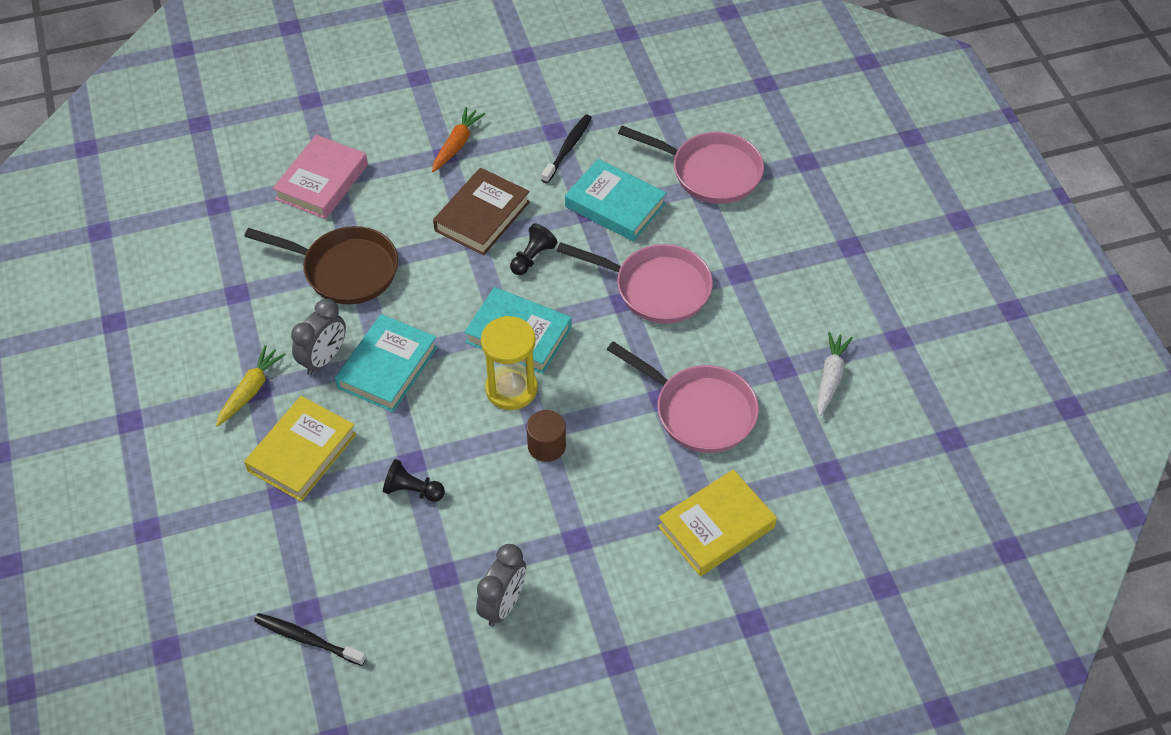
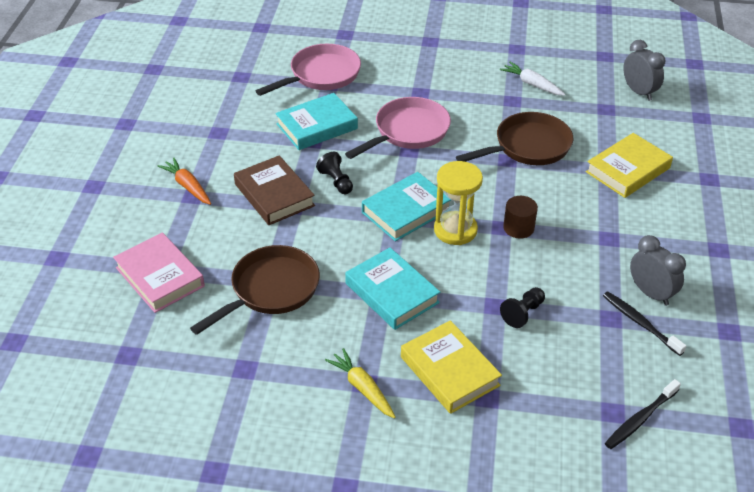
camera: 65 degrees left, 10 degrees down
grey clock [291,299,346,375] -> grey clock moved to [623,40,665,101]
black toothbrush [541,114,592,183] -> black toothbrush moved to [603,292,686,356]
pink pan [607,341,759,453] -> brown pan [456,112,573,165]
yellow book [658,470,777,576] -> yellow book turned 60 degrees clockwise [586,133,673,198]

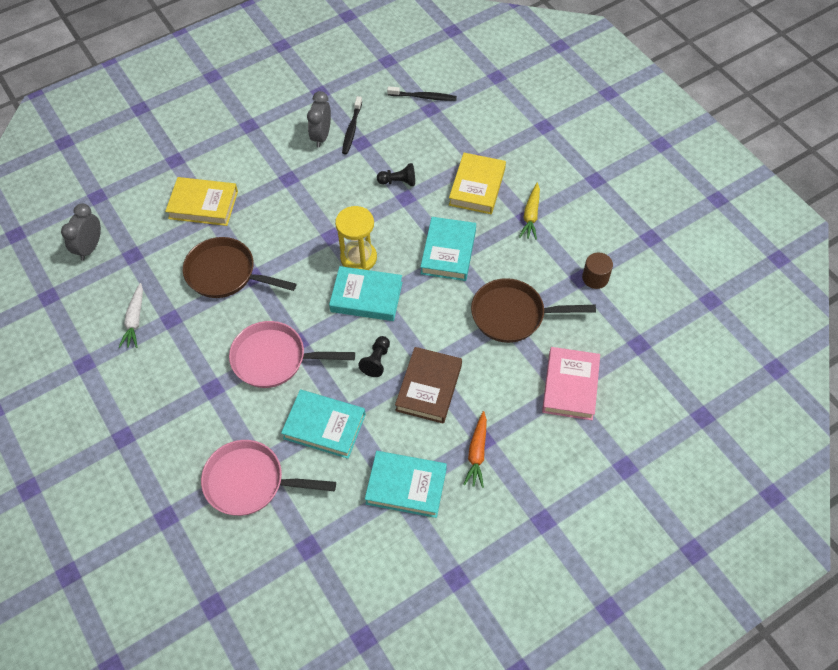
camera: 130 degrees left, 15 degrees up
brown cylinder [503,196,538,239] -> brown cylinder moved to [582,253,613,289]
none -> turquoise book [365,451,447,518]

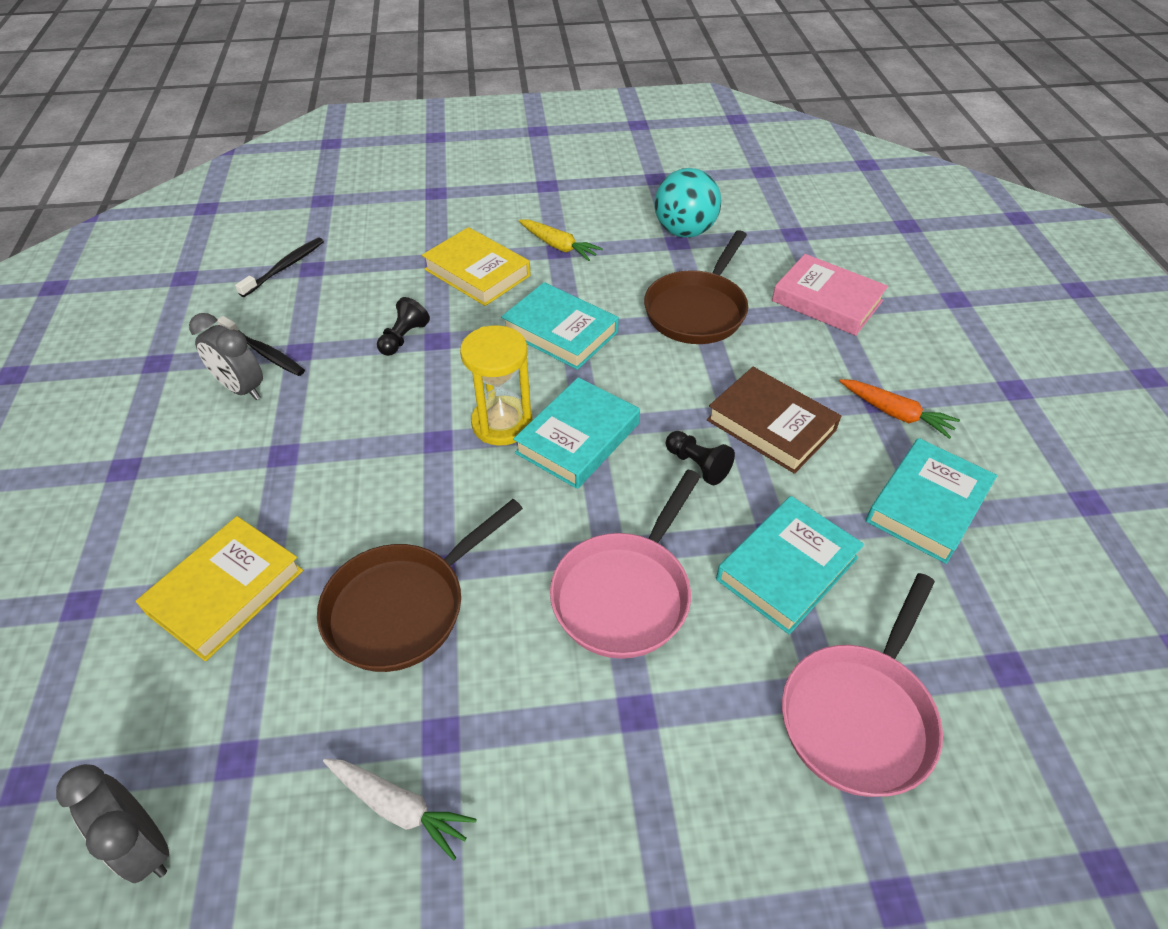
camera: 65 degrees left, 10 degrees down
brown cylinder [582,253,613,289] -> turquoise ball [654,168,721,237]

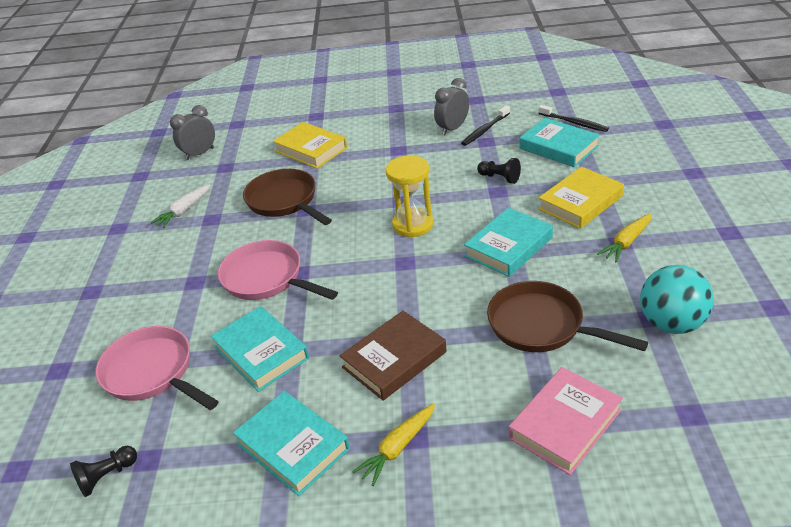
camera: 100 degrees right, 10 degrees down
turquoise book [513,377,640,489] -> turquoise book moved to [519,118,600,167]
black pawn [666,431,735,485] -> black pawn moved to [70,446,137,497]
orange carrot [839,379,960,439] -> yellow carrot [352,404,435,486]

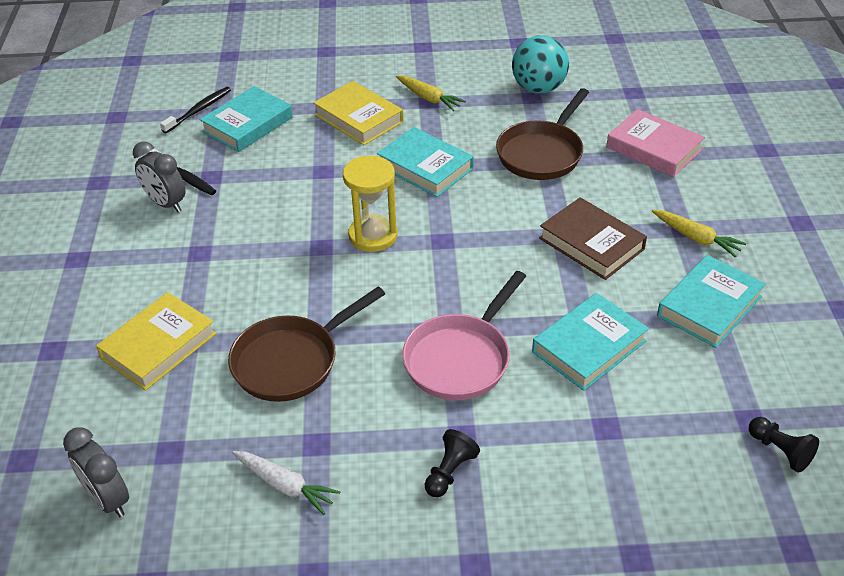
camera: 95 degrees left, 5 degrees up
pink pan [95,326,219,410] -> none
black pawn [477,158,521,184] -> black pawn moved to [424,429,480,497]

